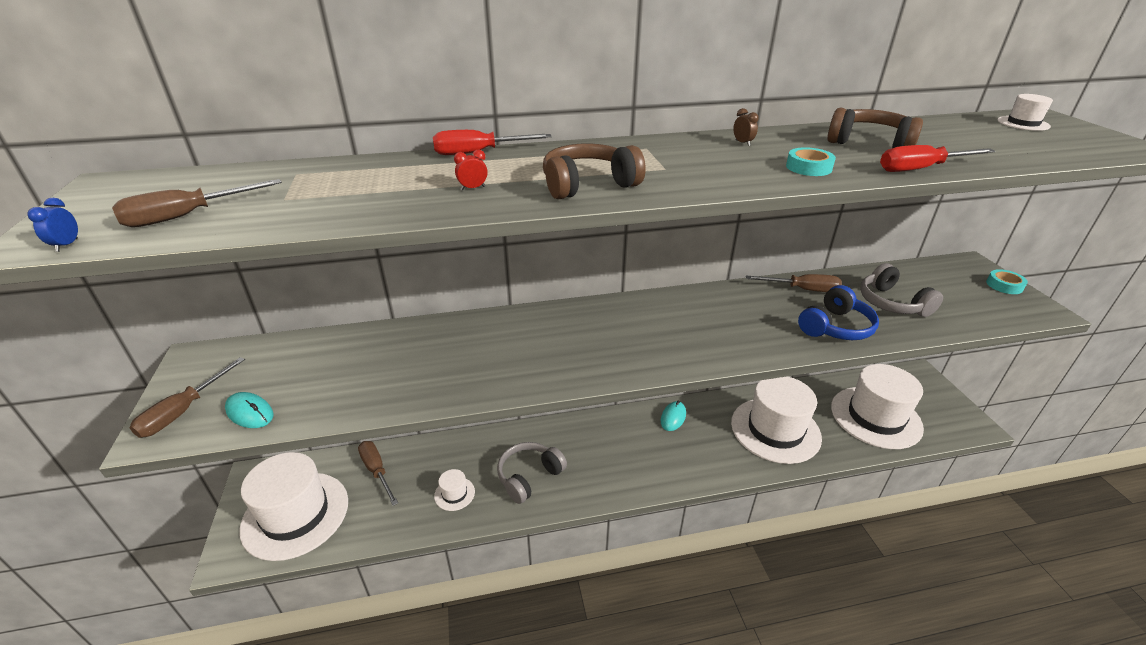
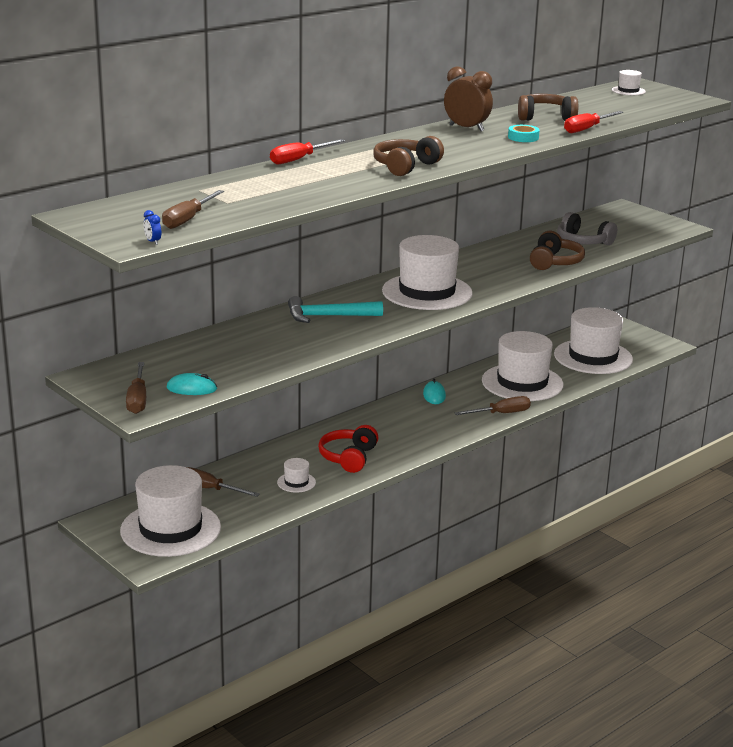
camera: 30 degrees left, 10 degrees down
red clock [454,150,488,190] -> none
grey headphones [497,442,567,504] -> red headphones [318,425,379,473]
brown clock [733,108,759,146] -> brown clock [444,66,493,132], size x2.47
brown screwdriver [746,274,842,292] -> brown screwdriver moved to [454,396,531,415]
blue headphones [798,285,879,340] -> brown headphones [530,231,585,270]
turquoise tape [986,269,1028,294] -> none
none -> turquoise hammer [288,296,383,323]
none -> white hat [382,235,473,310]

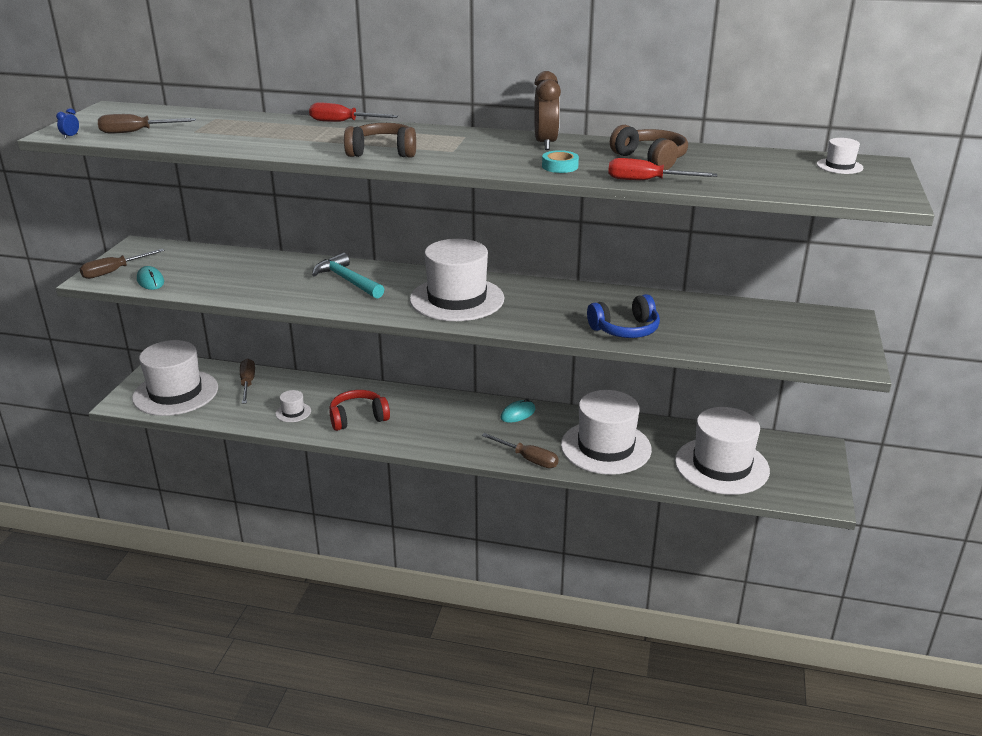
camera: 55 degrees right, 5 degrees up
brown headphones [530,231,585,270] -> blue headphones [587,294,660,338]
grey headphones [557,212,617,245] -> none

